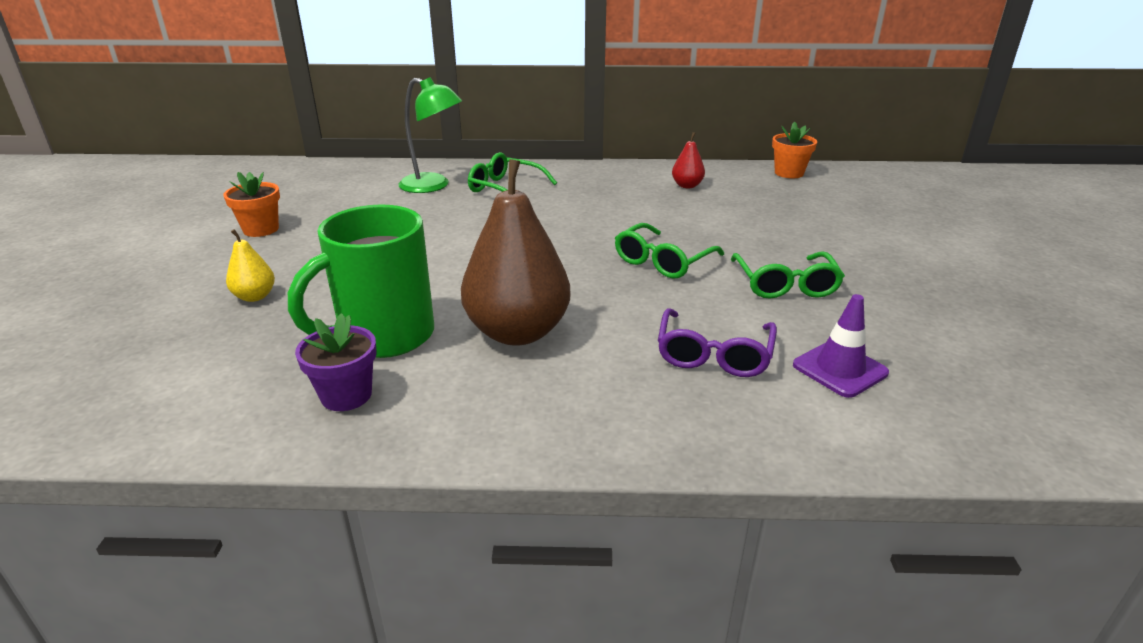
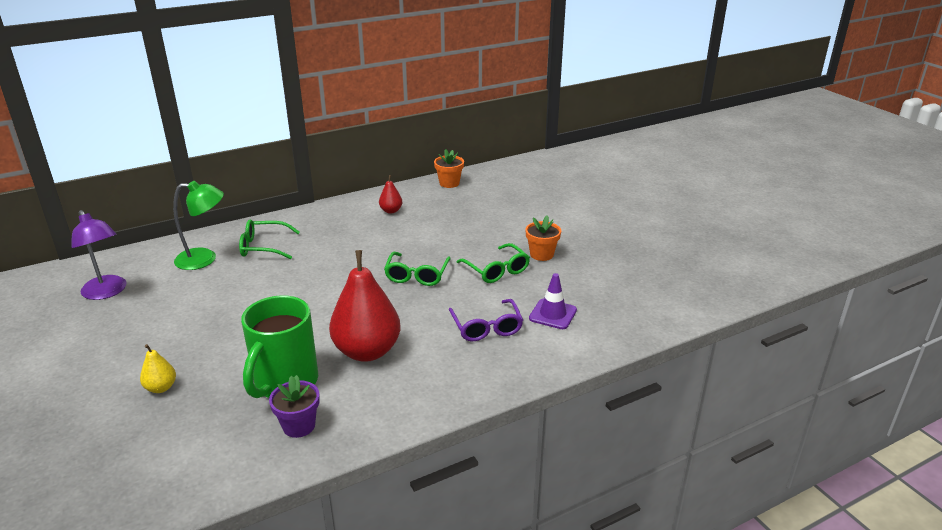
camera: 30 degrees left, 0 degrees up
orange flower pot [223,172,280,237] -> orange flower pot moved to [525,215,561,261]
brown pear [461,159,571,346] -> red pear [329,250,401,362]
none -> purple lamp [71,210,127,300]

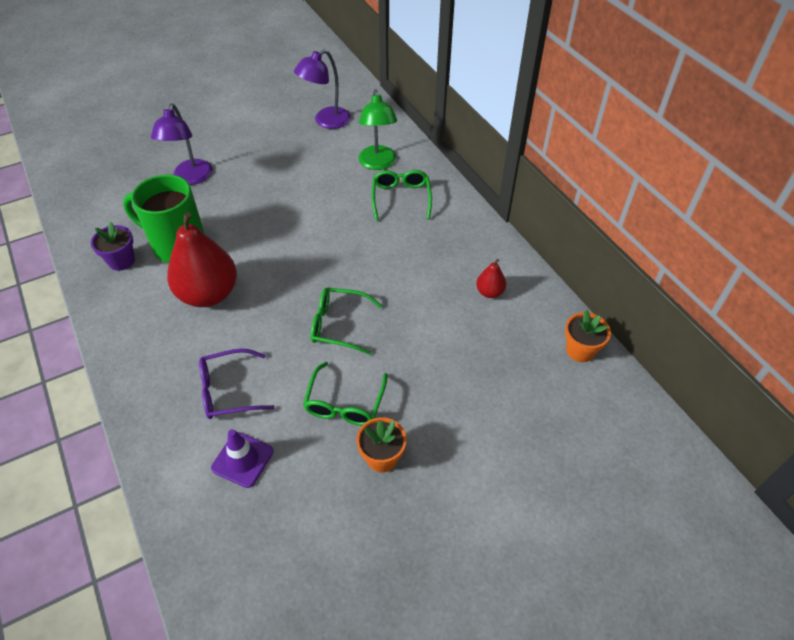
camera: 90 degrees right, 20 degrees up
yellow pear [140,344,176,393] -> purple lamp [151,103,213,185]
green glasses [457,243,530,283] -> green glasses turned 45 degrees counterclockwise [303,362,387,426]

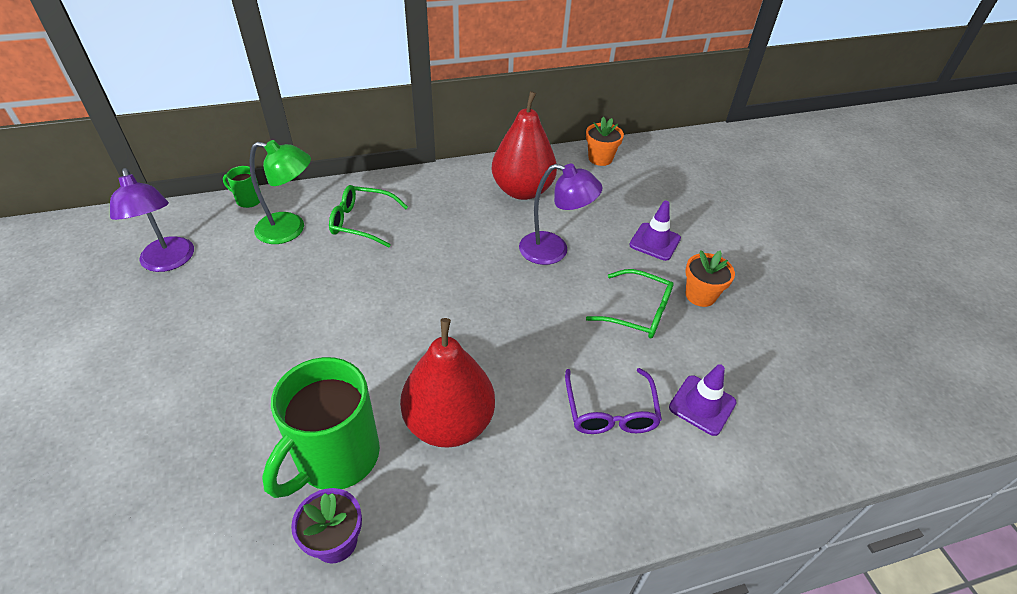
camera: 80 degrees left, 5 degrees down
purple lamp [151,103,213,185] -> purple lamp moved to [519,164,603,265]
green glasses [311,288,382,355] -> none
red pear [476,259,506,298] -> red pear [492,91,557,200], size x2.21
none -> green mug [223,166,261,208]
none -> purple traffic cone [629,201,681,261]

